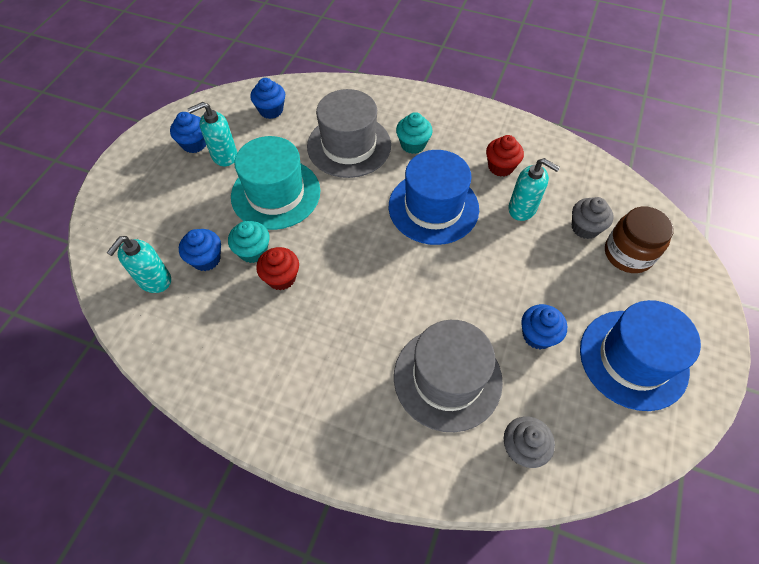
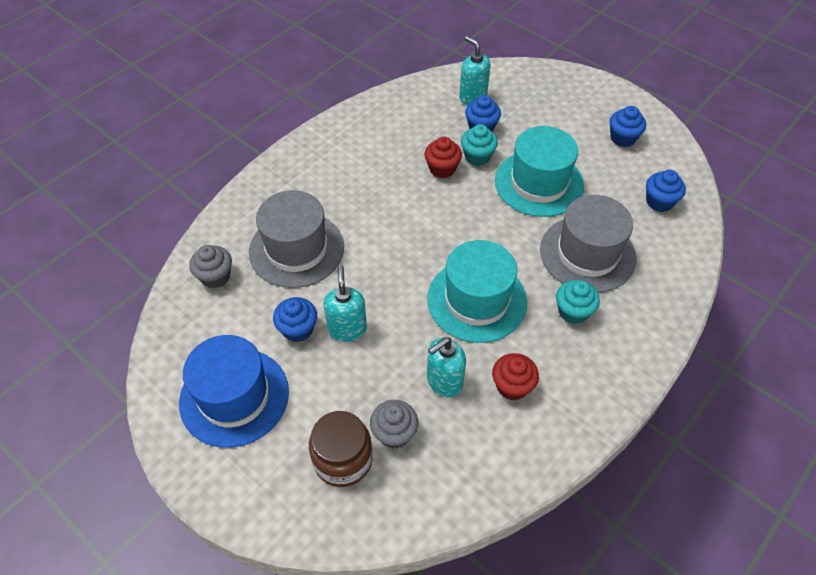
camera: 110 degrees right, 5 degrees down
turquoise soap dispenser [188,102,237,166] -> turquoise soap dispenser moved to [324,265,367,342]
blue hat [389,150,479,245] -> turquoise hat [427,240,527,343]

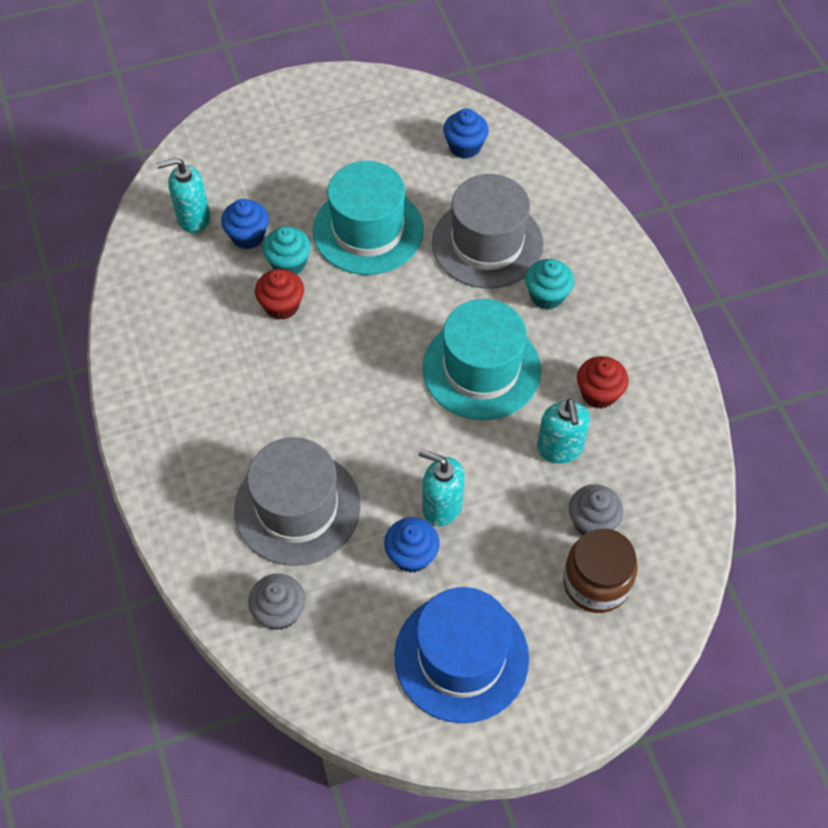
camera: 60 degrees left, 5 degrees up
blue cupcake [609,106,646,147] -> none

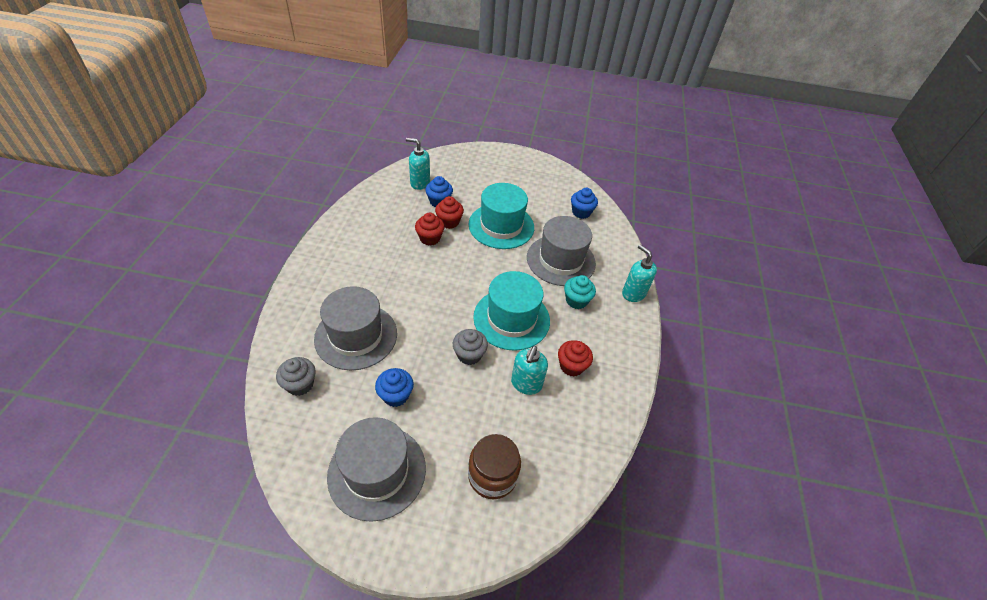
camera: 25 degrees right, 10 degrees down
turquoise cupcake [262,226,311,274] -> red cupcake [435,196,464,229]
blue hat [394,587,529,723] -> grey hat [327,417,426,522]
turquoise soap dispenser [419,449,465,526] -> turquoise soap dispenser moved to [622,244,657,302]
grey cupcake [569,484,623,536] -> grey cupcake moved to [453,329,488,365]

